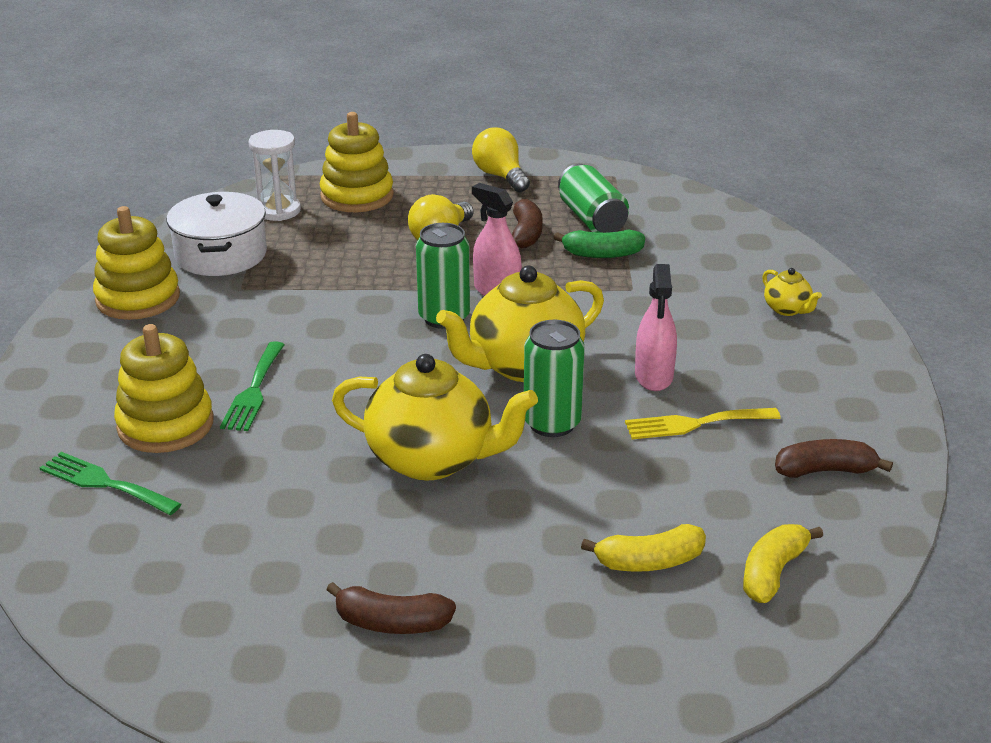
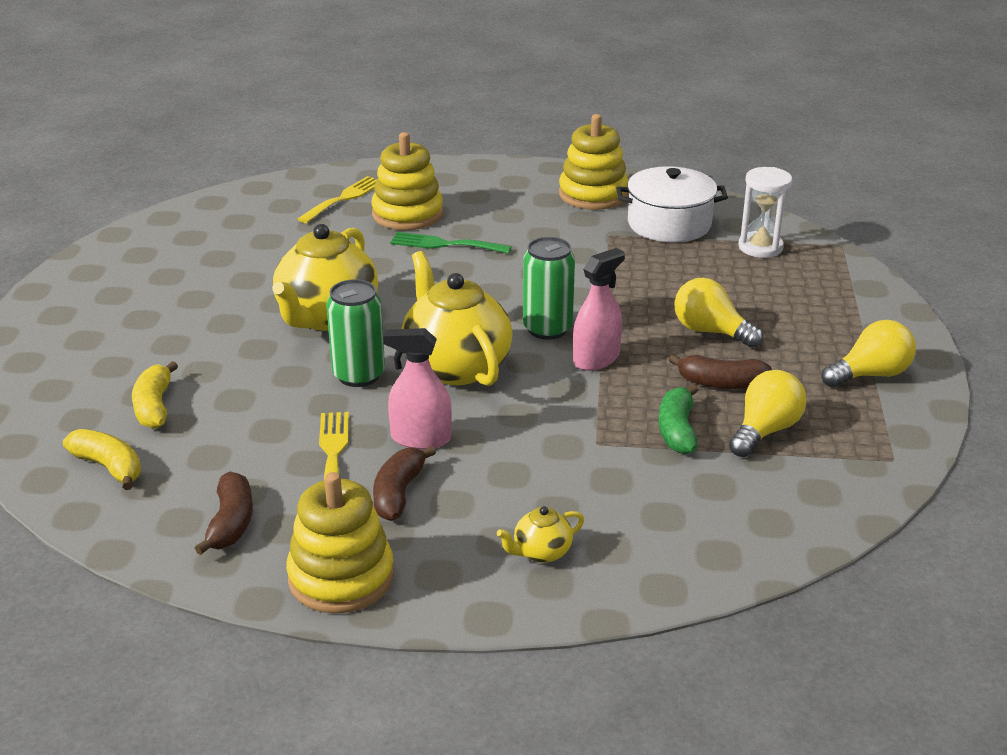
camera: 95 degrees right, 0 degrees up
green fork [40,452,182,515] -> yellow fork [298,176,377,223]
yellow stacking toy [320,112,394,212] -> yellow stacking toy moved to [286,472,394,614]
brown banana [326,582,456,634] -> brown banana moved to [373,446,436,521]
green can [558,164,629,233] -> yellow light bulb [729,370,807,457]

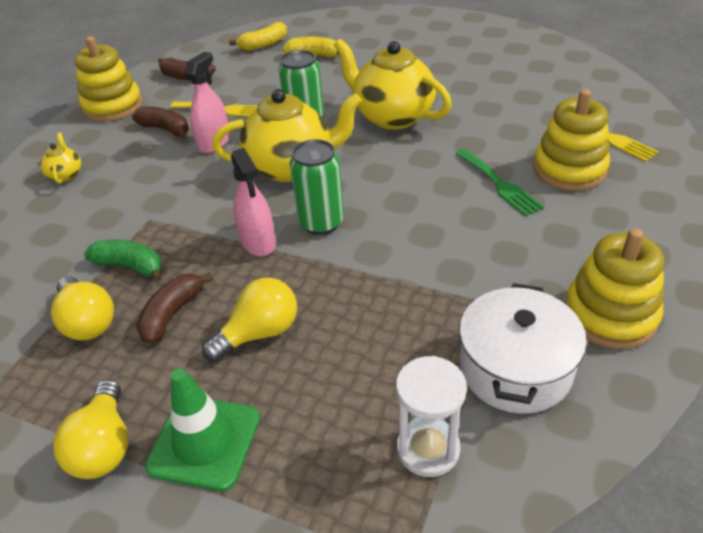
camera: 110 degrees right, 10 degrees up
green fork [390,232,512,254] -> green fork turned 120 degrees clockwise [455,149,544,216]
none -> green traffic cone [145,369,260,491]

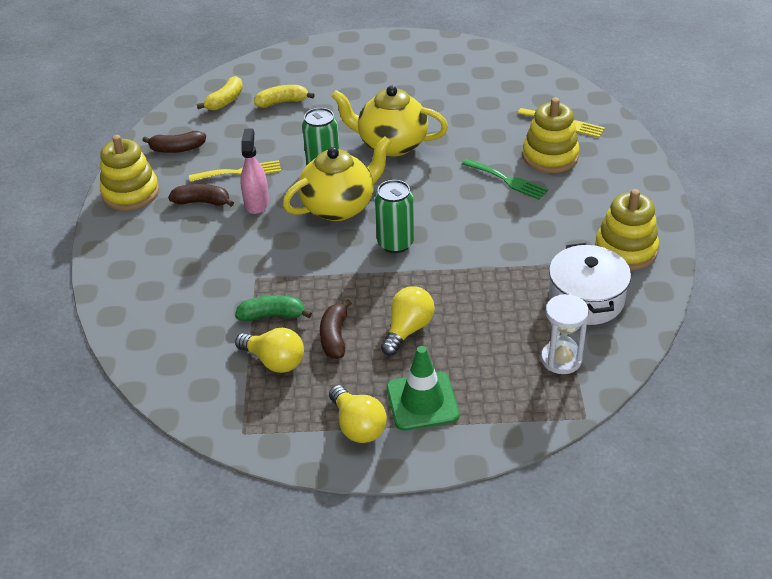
camera: 25 degrees left, 0 degrees up
yellow teapot [40,133,81,184] -> none
pink spray bottle [231,148,276,256] -> none

